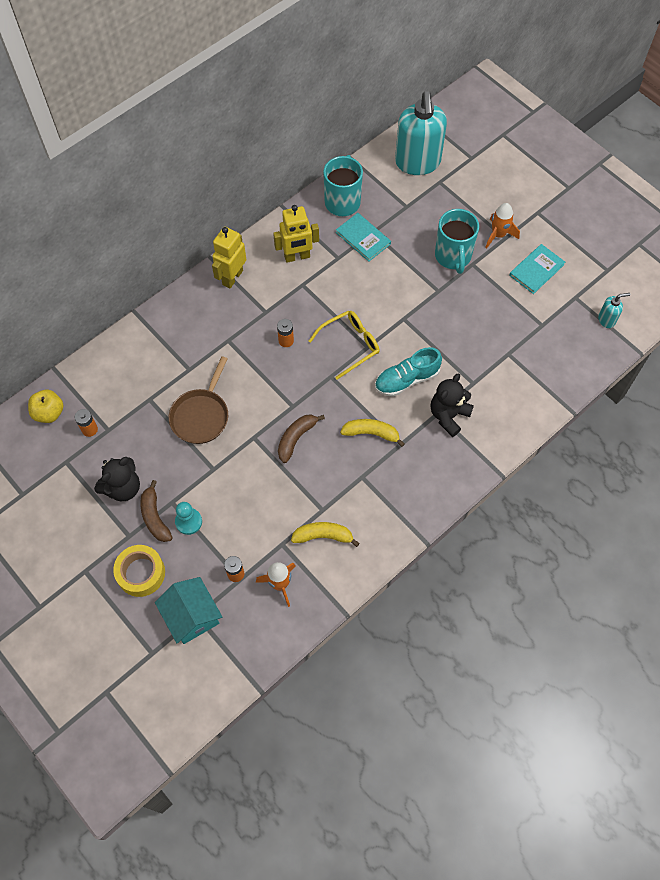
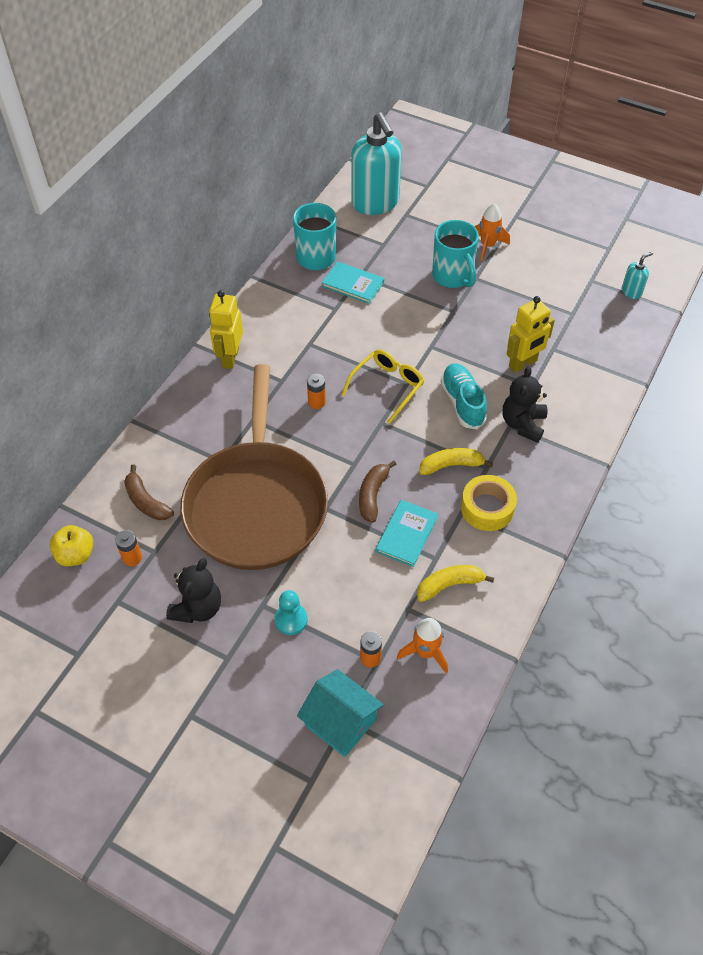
camera: 20 degrees left, 10 degrees down
yellow tape [113,545,165,597] -> yellow tape moved to [461,475,517,531]
brown banana [140,480,173,542] -> brown banana moved to [124,465,174,520]
brown pan [169,356,228,444] -> brown pan [180,364,328,570], size x2.05
yellow robot [273,205,319,263] -> yellow robot moved to [506,296,555,373]
turquoise shoe [375,347,442,397] -> turquoise shoe turned 120 degrees clockwise [441,364,487,429]
turquoise book [509,244,565,294] -> turquoise book moved to [376,500,438,567]

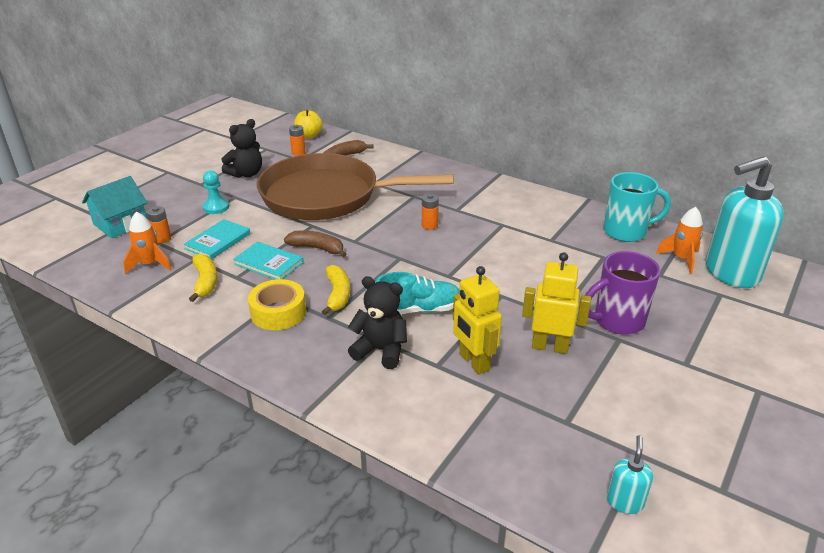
camera: 95 degrees right, 20 degrees down
black teddy bear [166,558,221,623] -> black teddy bear turned 75 degrees counterclockwise [221,119,262,178]
yellow robot [209,290,243,369] -> yellow robot moved to [522,252,591,354]
turquoise book [322,261,384,304] -> turquoise book moved to [183,219,251,259]
yellow glasses [341,350,424,424] -> none
turquoise mug [432,220,479,288] -> purple mug [585,251,660,335]
orange rocket [474,203,510,261] -> orange rocket moved to [656,207,703,274]
turquoise soap dispenser [622,252,653,299] -> turquoise soap dispenser turned 135 degrees counterclockwise [607,435,653,514]

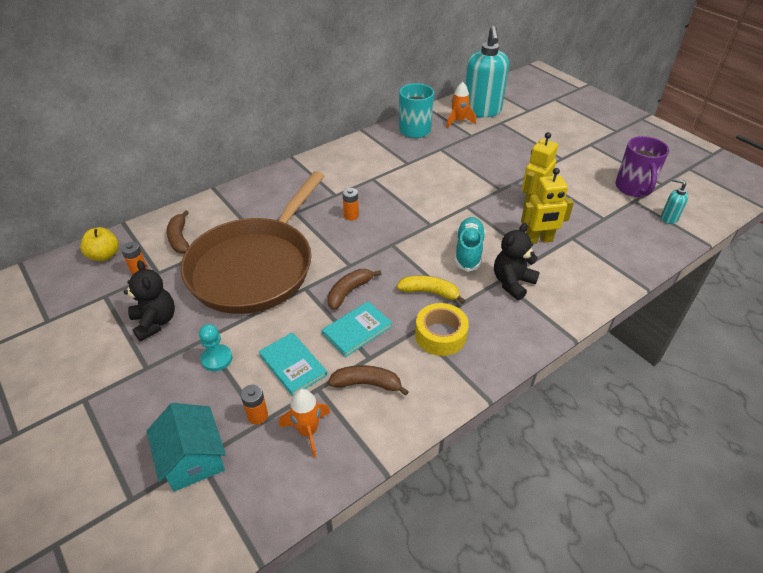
camera: 70 degrees left, 10 degrees up
yellow banana [189,254,217,302] -> brown banana [328,365,409,396]
purple mug [585,251,660,335] -> purple mug moved to [615,136,669,197]

